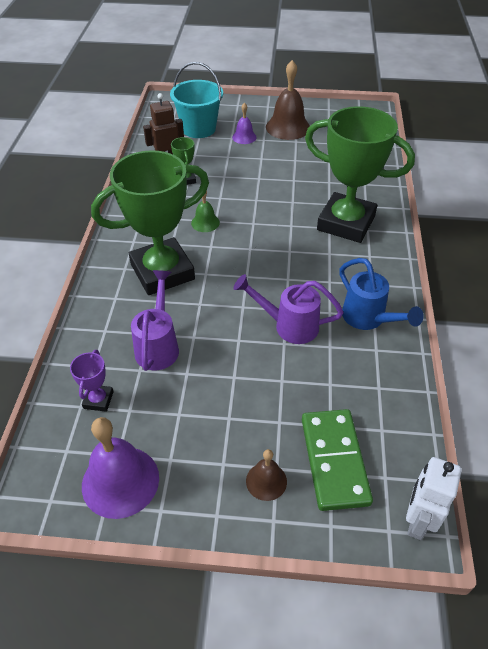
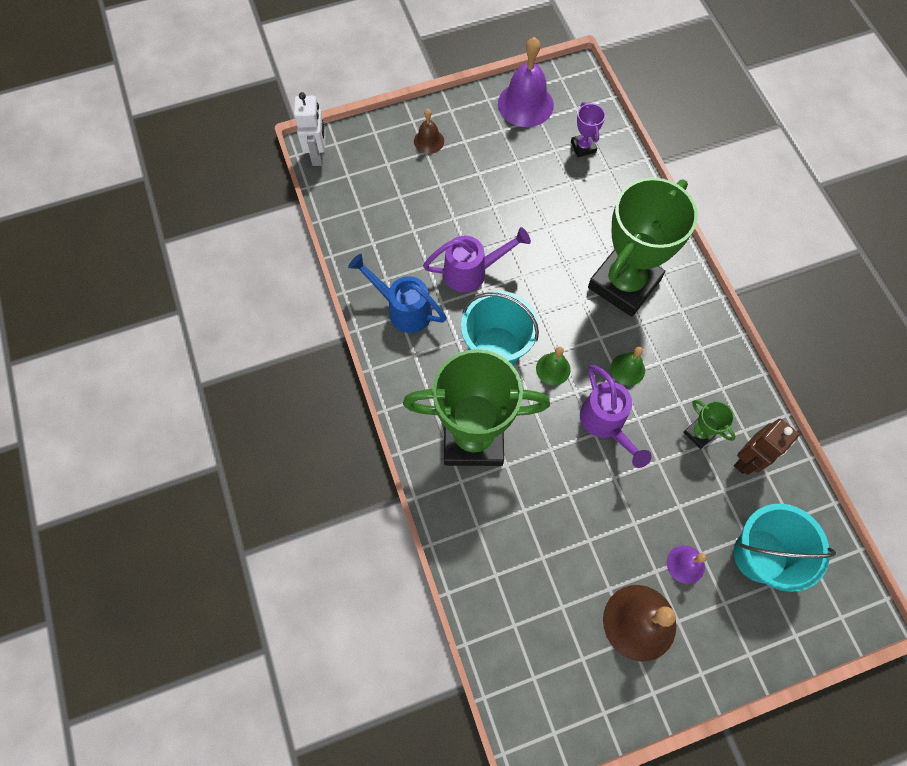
camera: 155 degrees right, 20 degrees up
purple watering can [131,270,179,371] -> purple watering can moved to [580,365,652,468]
green domino [302,409,373,511] -> none
none -> turquoise bucket [461,291,539,365]
none -> green bell [536,347,571,385]

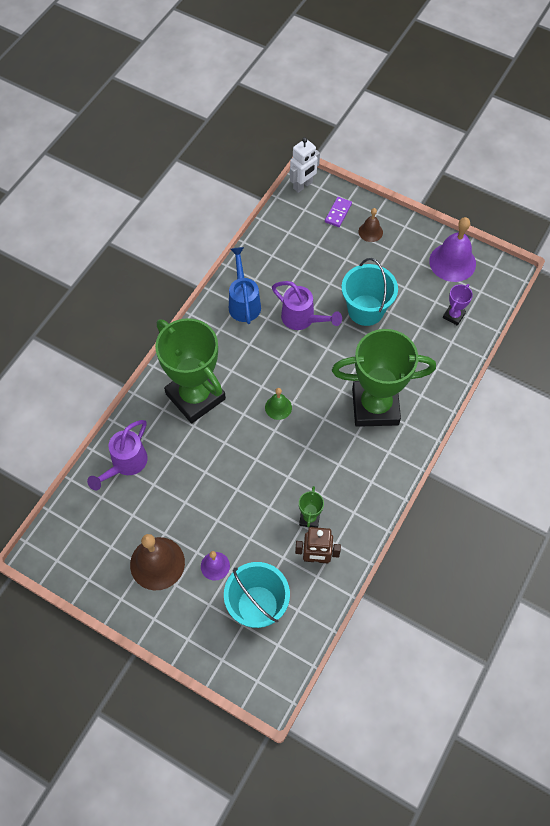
camera: 50 degrees right, 5 degrees down
turquoise bucket [461,291,539,365] -> turquoise bucket moved to [341,258,398,326]
purple watering can [580,365,652,468] -> purple watering can moved to [87,420,148,490]
green bell [611,347,645,386] -> none
none -> purple domino [325,197,352,227]

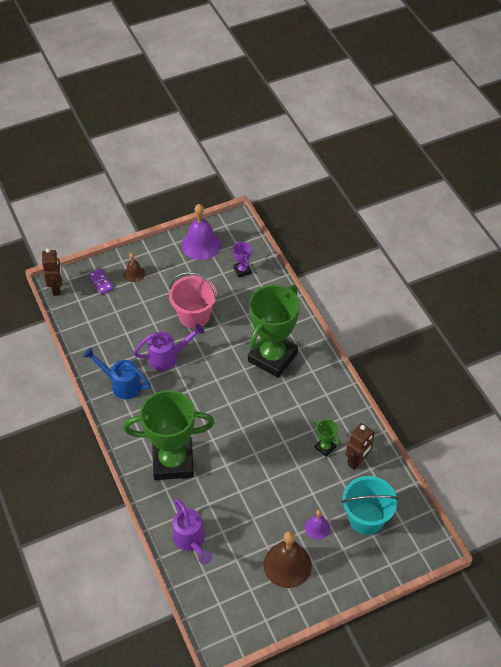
camera: 55 degrees left, 10 degrees down
green bell [265,388,292,420] -> none
white robot [290,138,320,193] -> brown robot [42,248,62,296]
turquoise bucket [341,258,398,326] -> pink bucket [169,272,217,329]

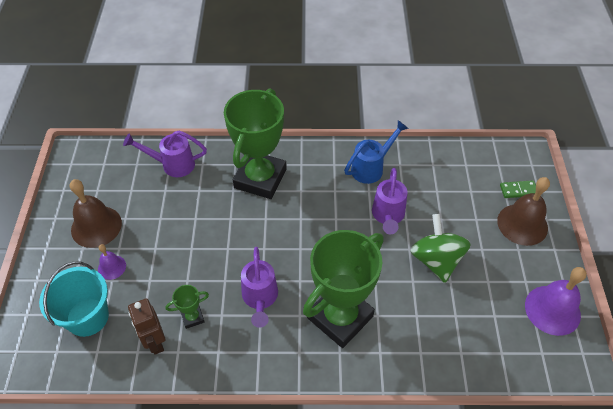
camera: 115 degrees right, 0 degrees up
brown robot [42,248,62,296] -> none
purple domino [88,268,113,295] -> green domino [500,180,536,198]
brown bell [124,253,145,282] -> brown bell [497,177,550,246], size x1.87
pink bucket [169,272,217,329] -> green spinning top [411,214,471,283]
purple trophy [233,241,252,277] -> none
green trophy [248,285,300,378] -> green trophy turned 75 degrees clockwise [303,230,383,348]
none -> purple watering can [241,247,278,328]

